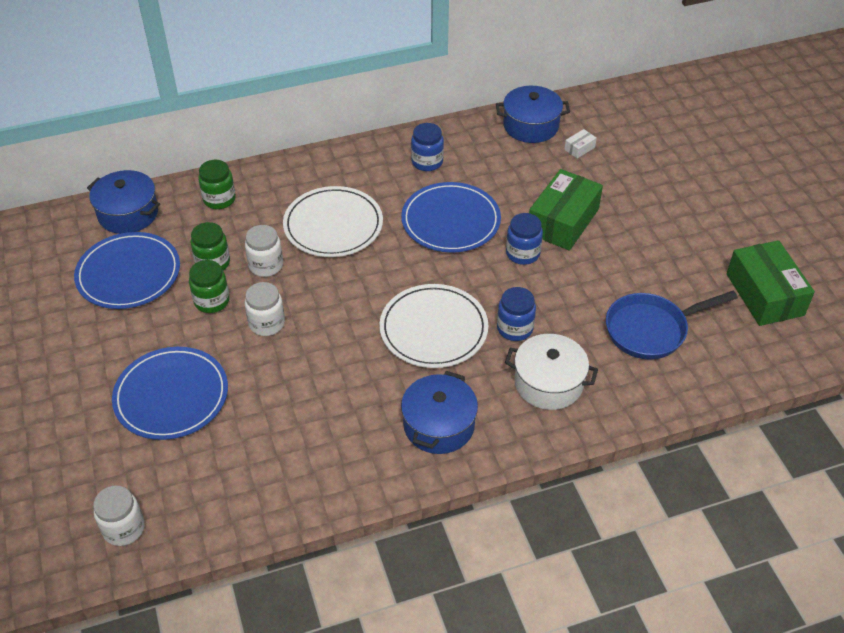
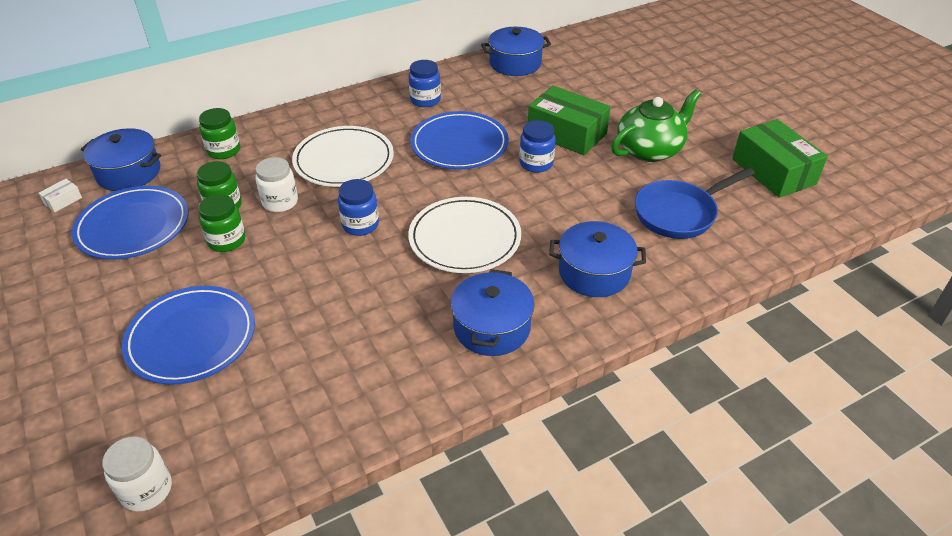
camera: 10 degrees left, 5 degrees down
white jar [245,282,285,336] -> none
blue jar [497,287,536,341] -> blue jar moved to [338,179,379,236]
white pot [505,334,598,410] -> blue pot [549,221,646,297]
green box [529,169,603,251] -> green box turned 75 degrees counterclockwise [528,86,611,155]
white box [564,129,597,159] -> white box moved to [39,179,82,212]
none -> green teapot [611,89,701,162]

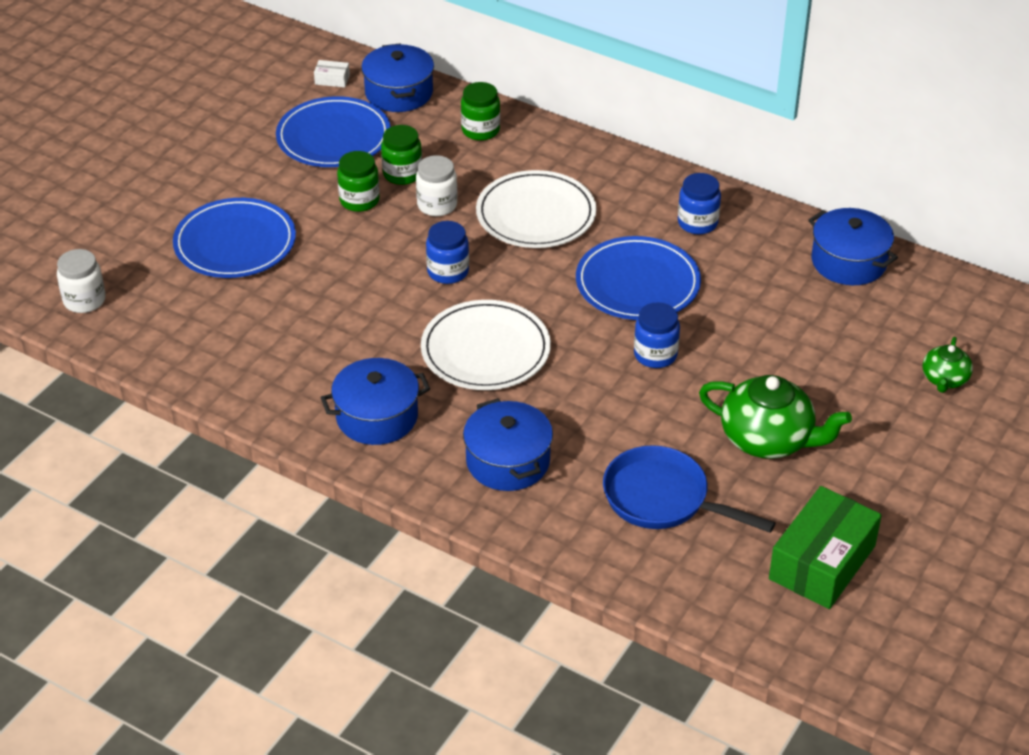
camera: 60 degrees right, 0 degrees up
green box [528,86,611,155] -> none
none -> green teapot [922,337,973,393]

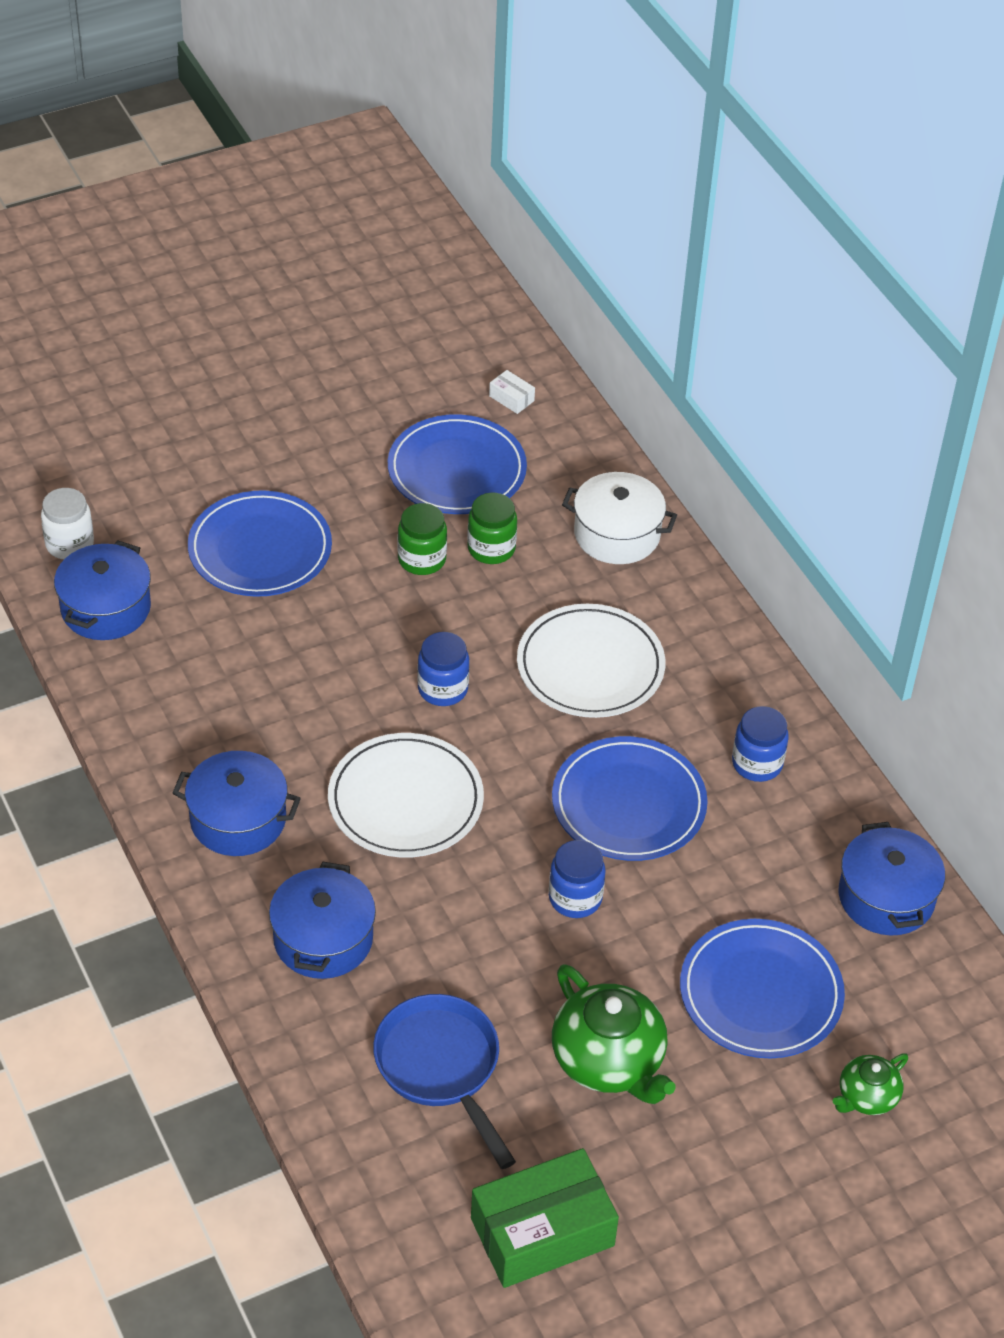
camera: 30 degrees right, 5 degrees up
blue pot [361,43,434,112] -> blue pot moved to [54,541,151,640]
white jar [416,155,458,216] -> none
green jar [461,82,500,141] -> white pot [562,472,677,564]
none -> blue plate [680,919,845,1059]

